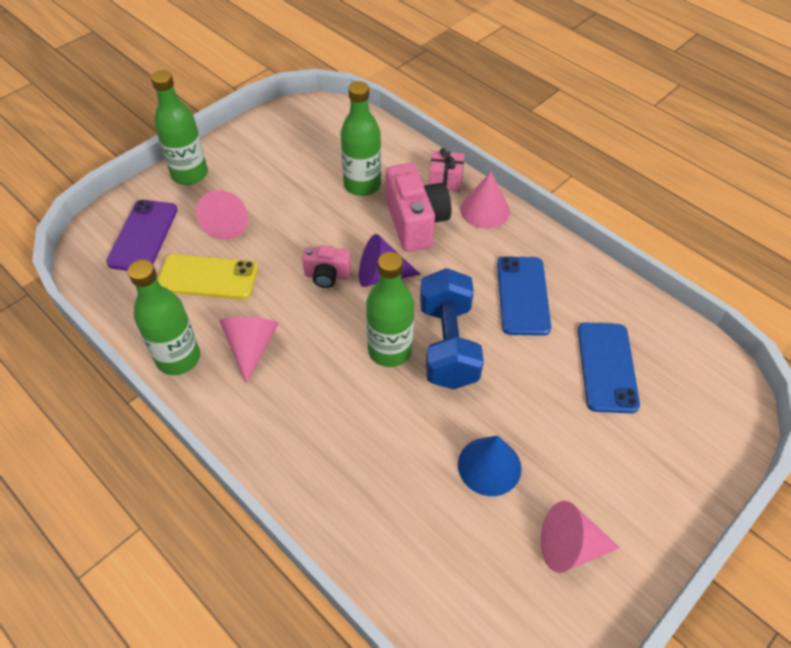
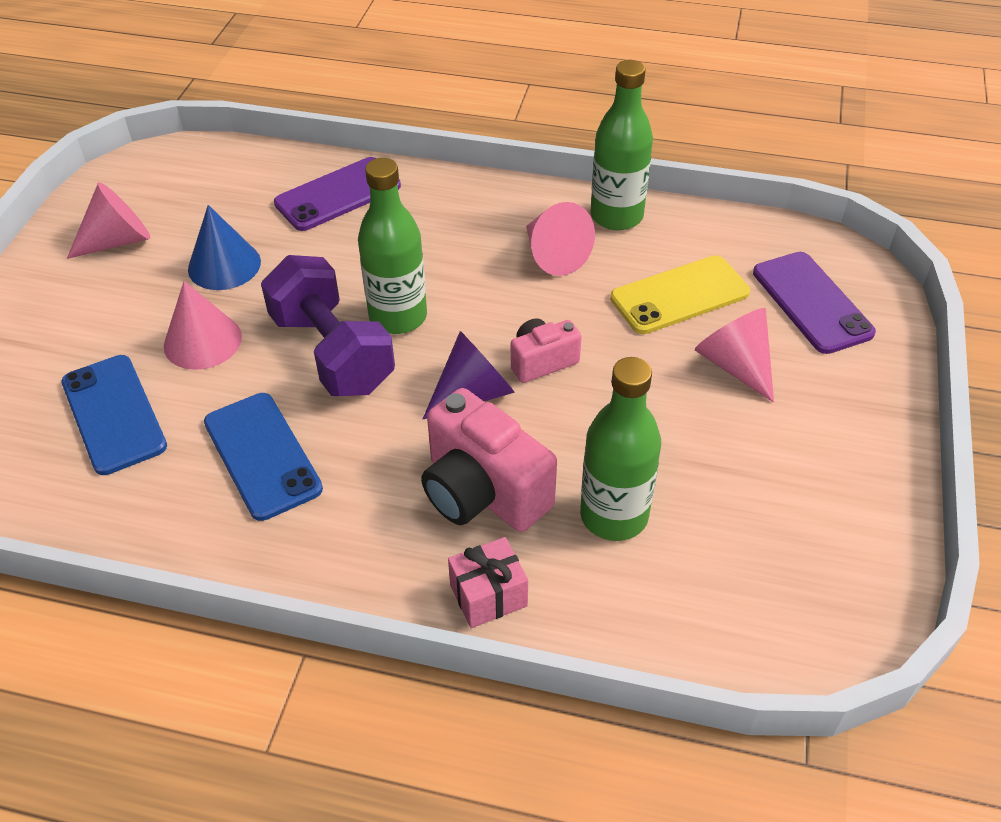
camera: 150 degrees right, 5 degrees down
green bottle [151,70,208,185] -> none
blue dumbbell [420,268,484,389] -> purple dumbbell [261,255,395,396]
pink cone [460,172,510,229] -> pink cone moved to [164,281,242,370]
none -> purple phone [274,157,401,231]

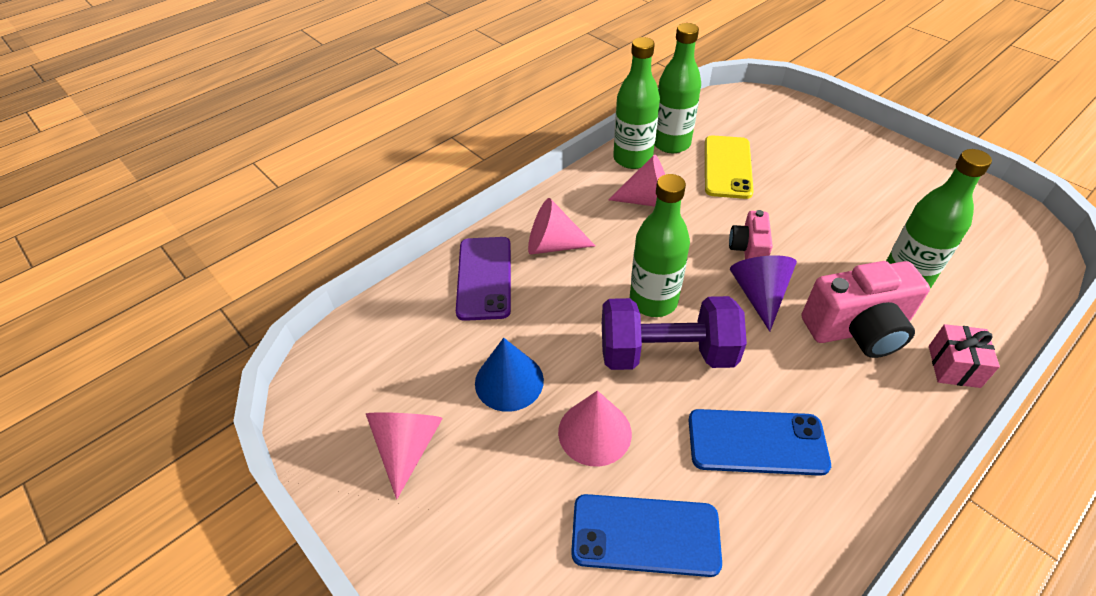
camera: 55 degrees left, 0 degrees up
pink cone [695,308,774,403] -> pink cone moved to [528,198,595,255]
purple phone [753,252,876,354] -> none
none -> green bottle [655,23,701,153]

